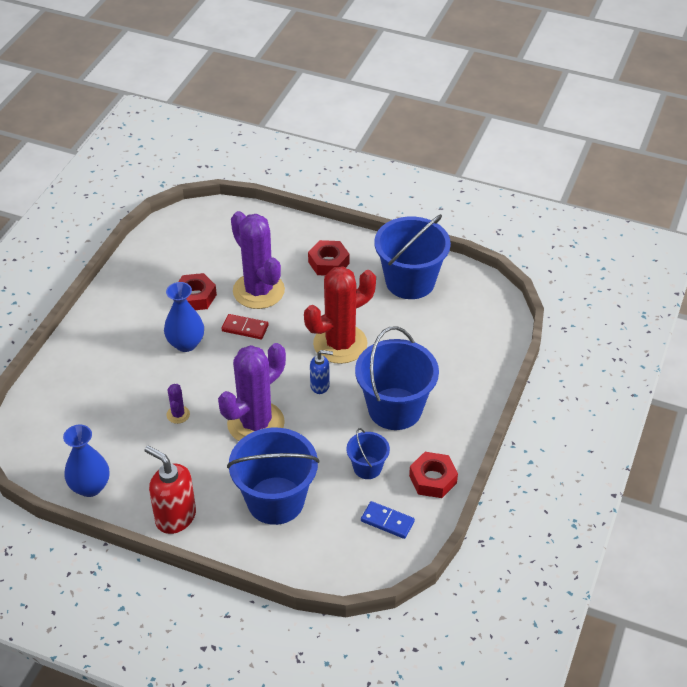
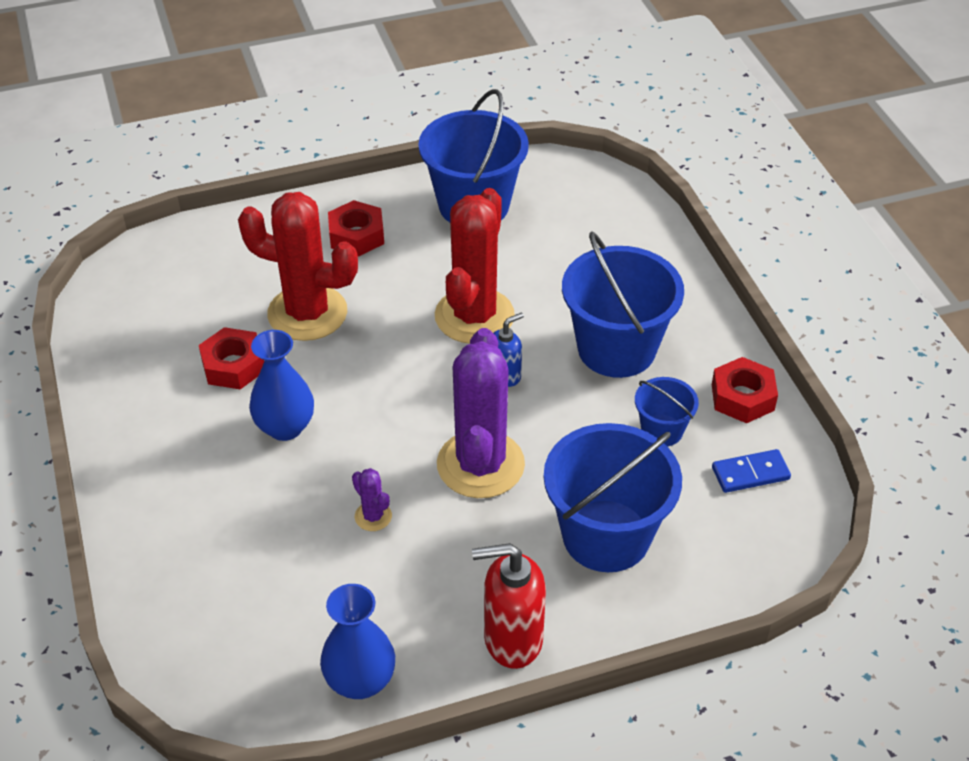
camera: 40 degrees left, 0 degrees up
red domino [222,314,269,339] -> none
purple cactus [231,211,285,309] -> red cactus [238,192,358,341]

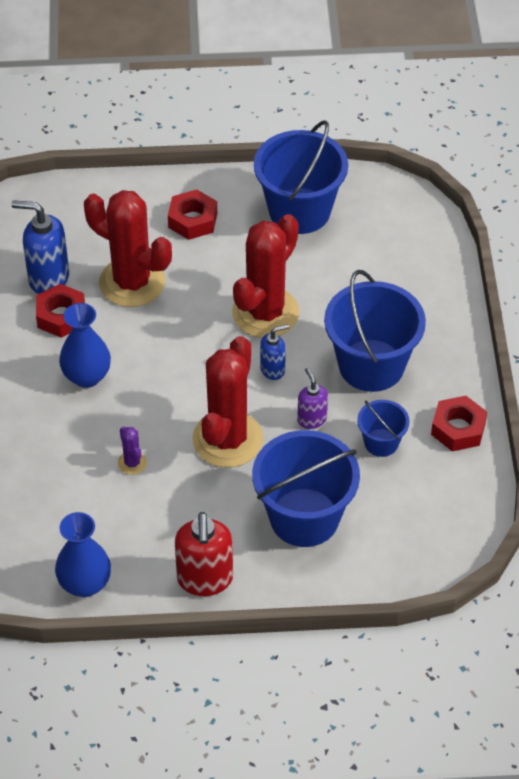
camera: 15 degrees right, 5 degrees up
purple cactus [437,328,525,498] -> red cactus [192,336,263,468]
red soap dispenser [472,543,546,669] -> red soap dispenser turned 105 degrees counterclockwise [175,512,233,596]
blue domino [712,449,791,493] -> none
none -> blue soap dispenser [12,200,69,294]
none -> purple soap dispenser [297,368,328,429]

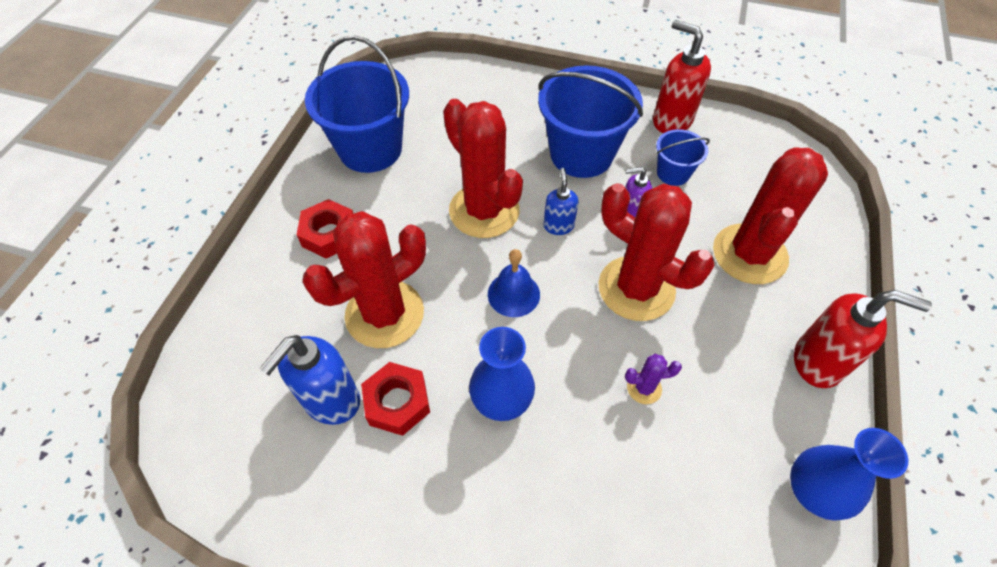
camera: 70 degrees left, 5 degrees up
blue bucket [252,430,360,547] -> red cactus [713,147,828,284]
red nut [431,396,487,451] -> red soap dispenser [653,20,711,133]
none -> blue bell [488,249,540,317]

